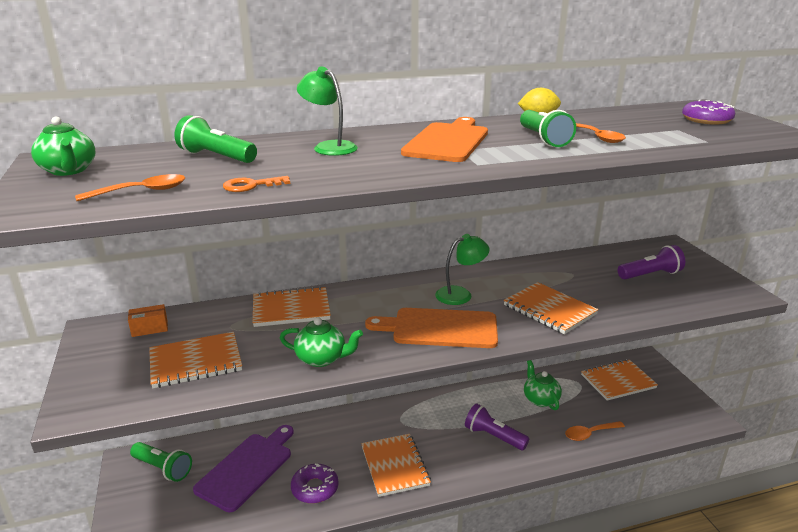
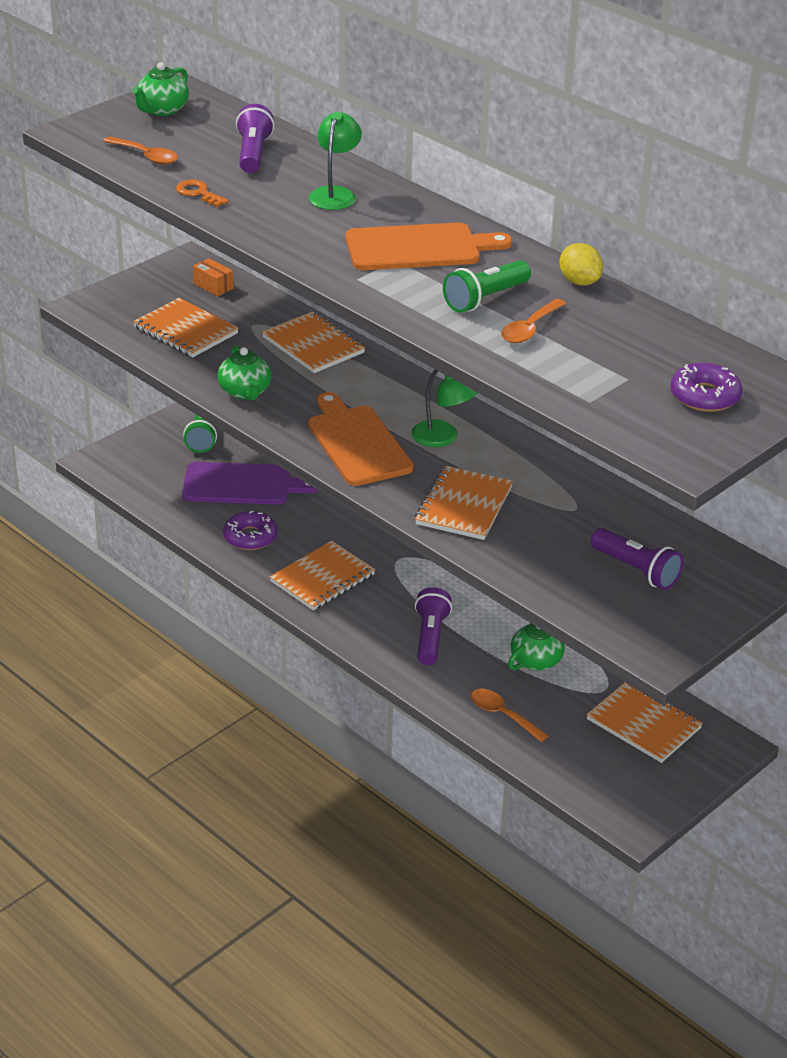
camera: 60 degrees right, 10 degrees up
green flashlight [175,115,257,163] -> purple flashlight [236,104,275,173]

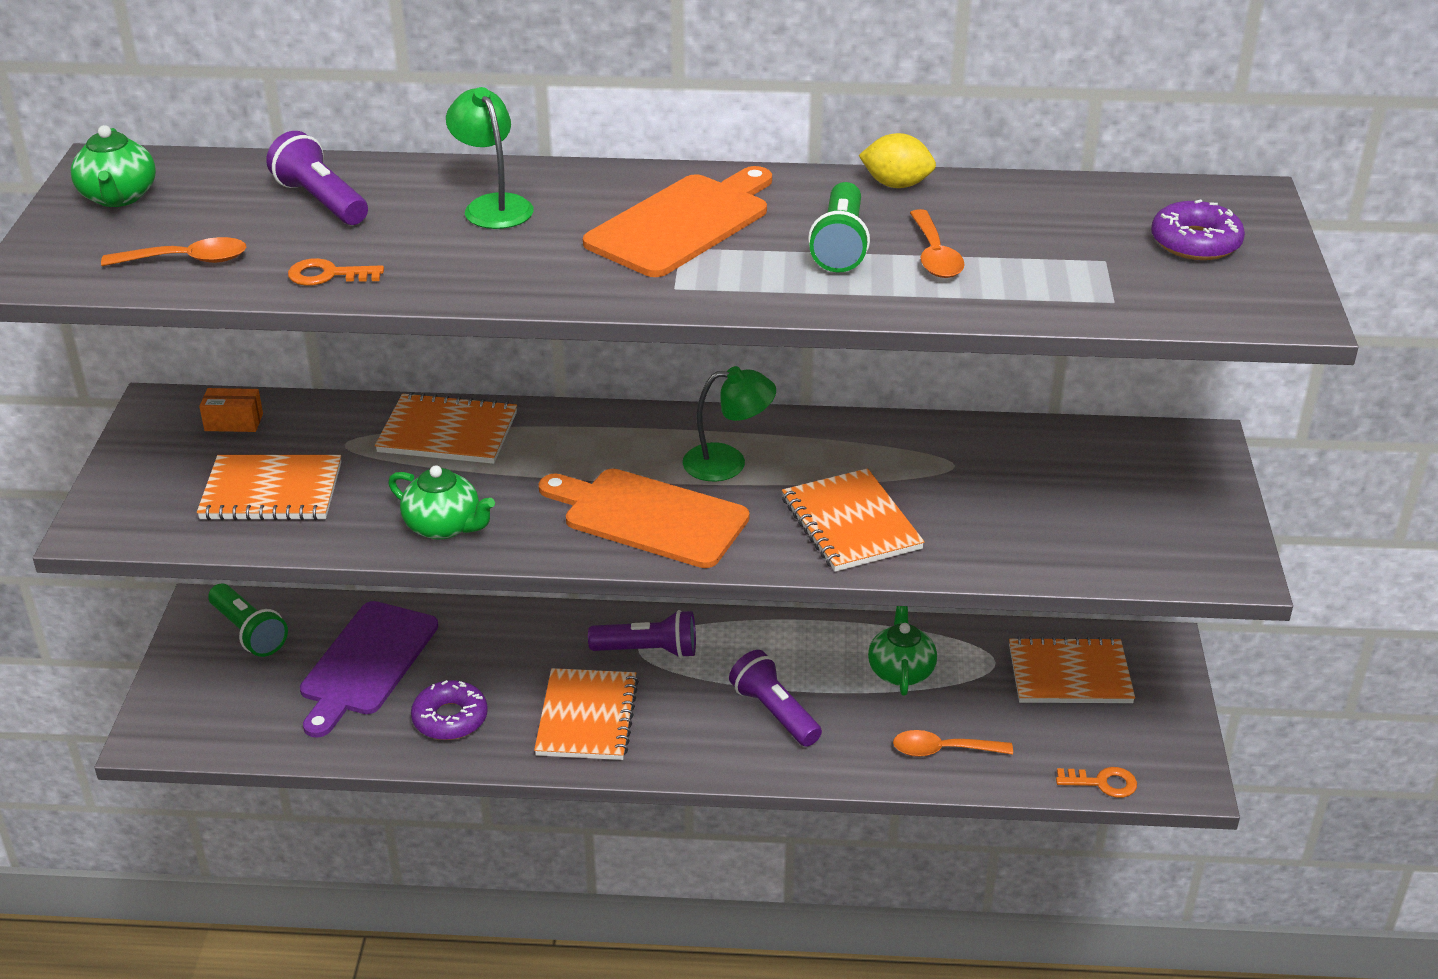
camera: 40 degrees left, 0 degrees up
purple cutting board [182,462,318,505] -> purple cutting board turned 150 degrees clockwise [300,601,438,738]
purple flashlight [591,528,683,590] -> purple flashlight moved to [588,610,696,658]
none -> orange key [1056,767,1137,798]

